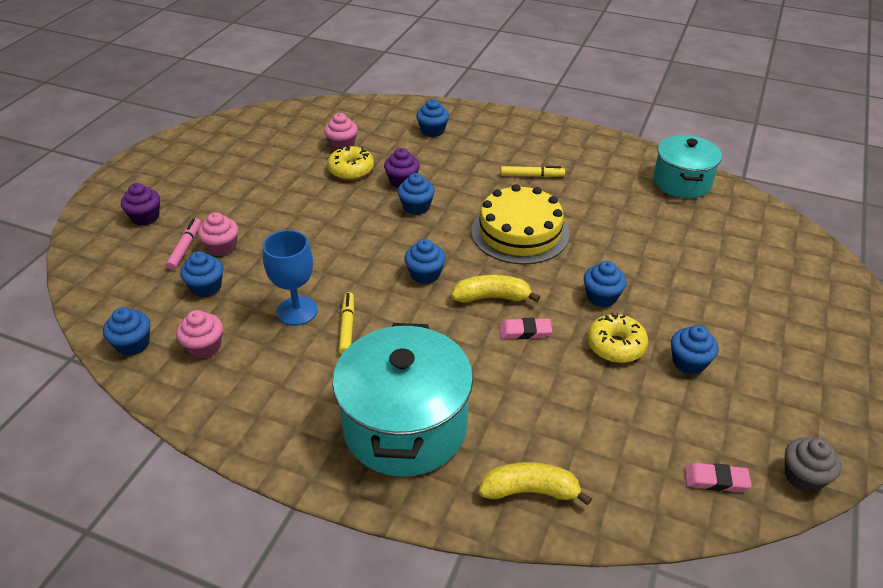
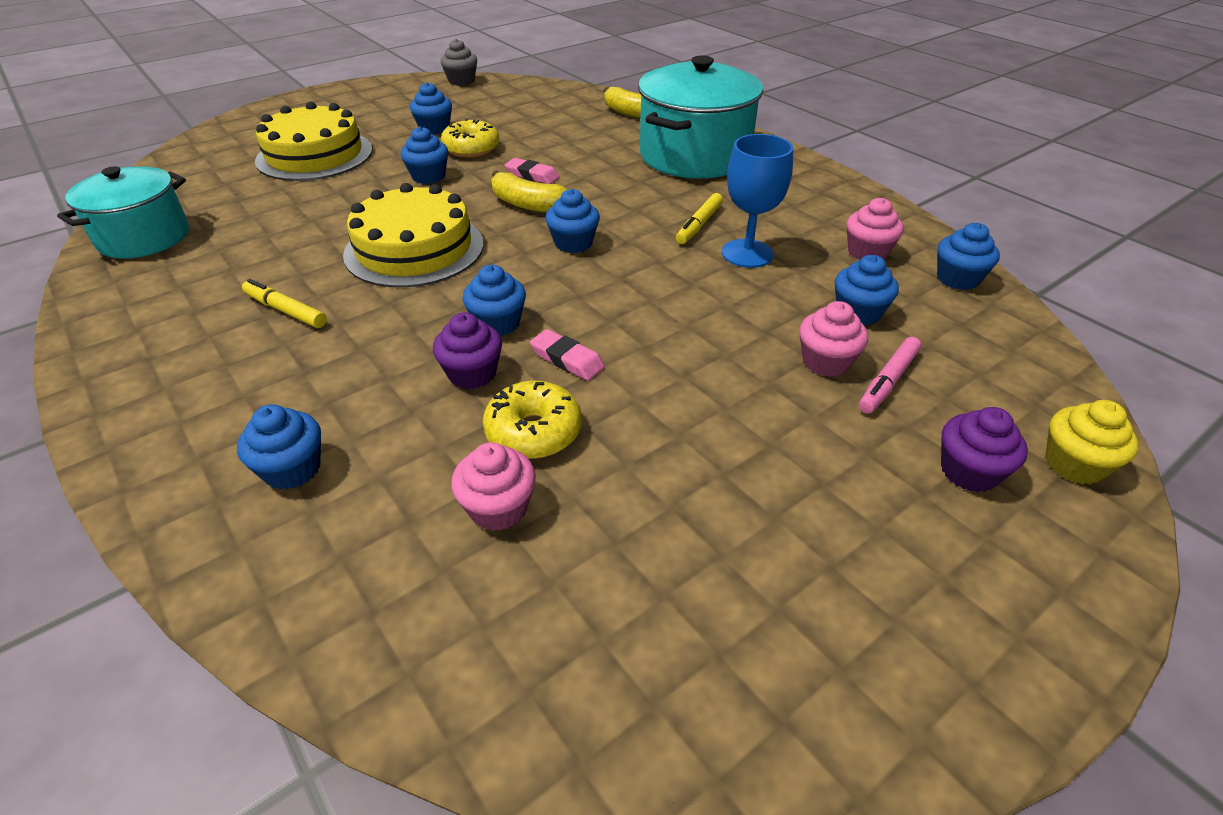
camera: 150 degrees left, 0 degrees up
pink eraser [684,463,752,492] -> pink eraser moved to [530,329,605,381]
none -> yellow cake [255,102,373,181]
none -> yellow cupcake [1045,400,1139,484]

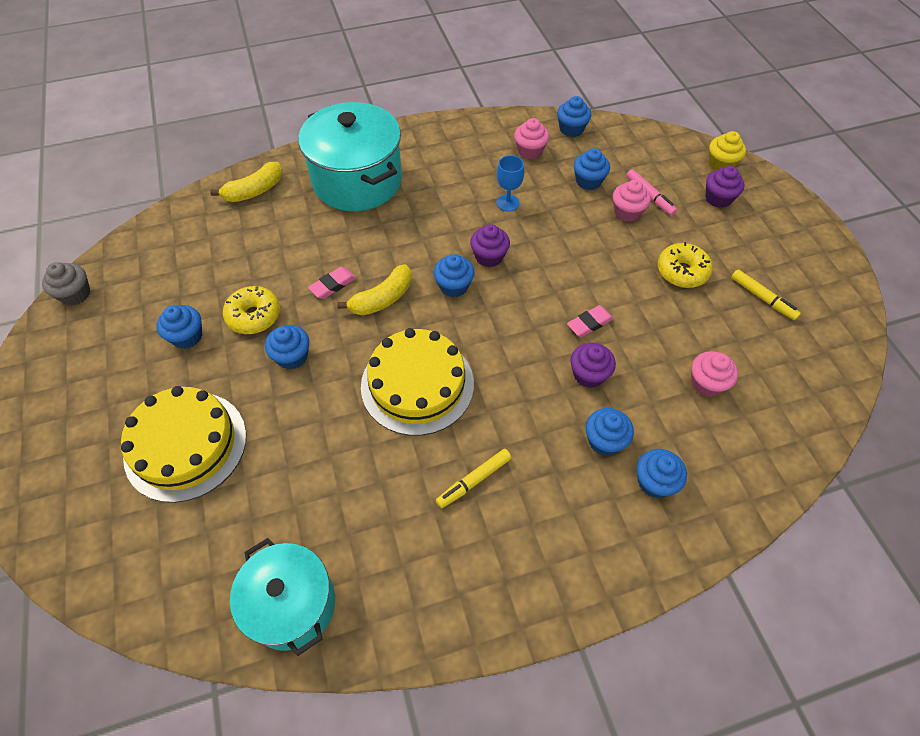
camera: 70 degrees left, 15 degrees up
blue cupcake [462,265,526,336] -> blue cupcake moved to [586,408,634,456]
yellow donut [483,381,582,459] -> yellow donut moved to [658,242,713,288]
yellow marker [676,193,723,244] -> yellow marker moved to [731,269,801,320]
blue goblet [722,134,793,268] -> blue goblet [496,155,524,212], size x0.66
none -> purple cupcake [470,224,510,267]

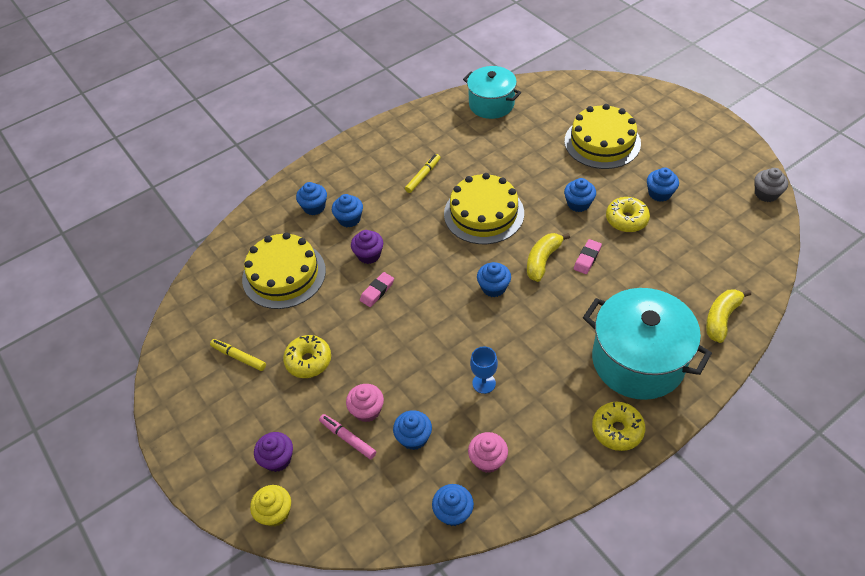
camera: 165 degrees right, 5 degrees down
purple cupcake [470,224,510,267] -> none
pink cupcake [691,351,738,397] -> yellow cake [242,232,326,309]
none -> yellow donut [592,402,645,451]

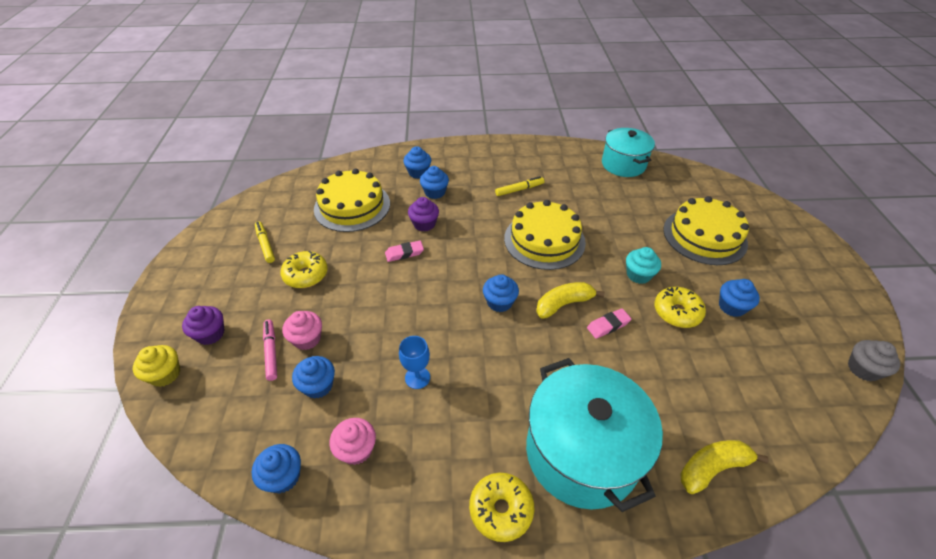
camera: 30 degrees right, 5 degrees down
blue cupcake [564,178,596,212] -> turquoise cupcake [626,247,661,284]

